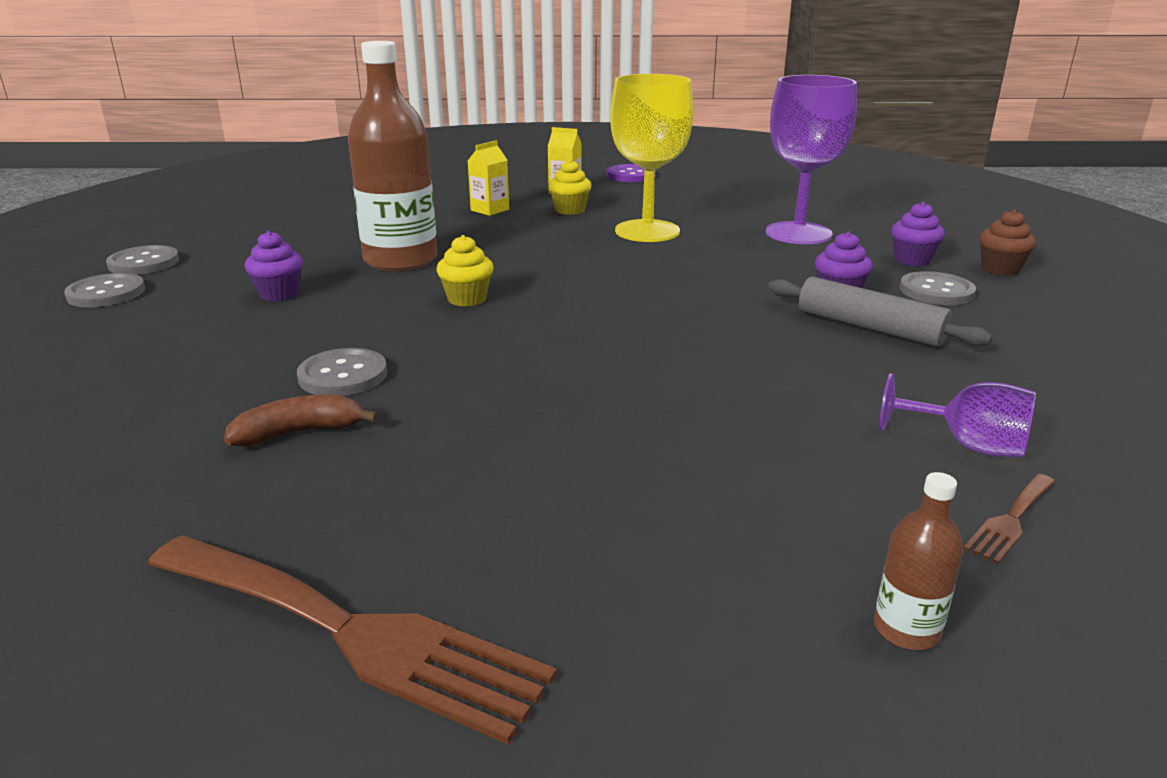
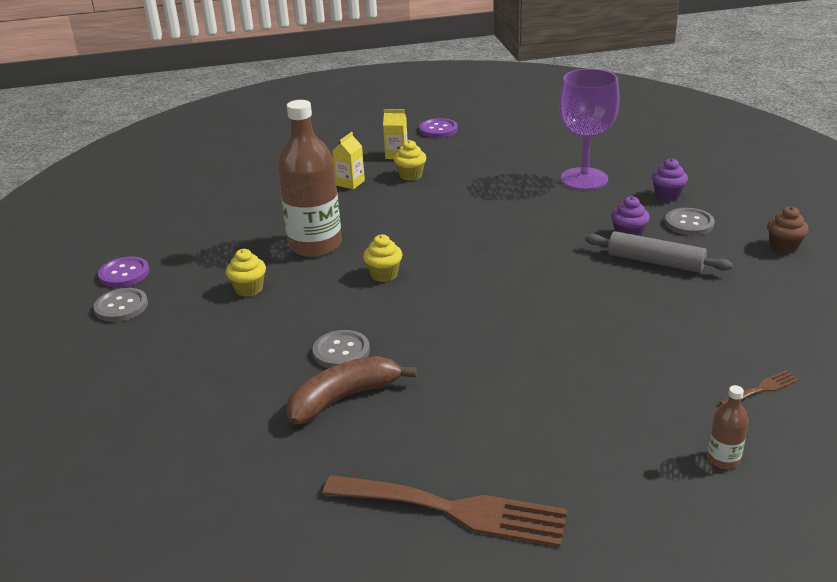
camera: 10 degrees left, 5 degrees up
grey button [106,245,179,275] -> purple button [98,256,150,288]
brown banana [224,394,379,447] -> brown banana [286,356,417,424], size x1.56
purple cupcake [244,231,303,302] -> yellow cupcake [226,249,266,297]
yellow goblet [610,74,693,242] -> none
purple goblet [880,373,1036,458] -> none
brown fork [963,474,1055,564] -> brown fork turned 150 degrees counterclockwise [719,370,800,405]
brown cupcake [979,210,1036,276] -> brown cupcake moved to [767,206,809,254]

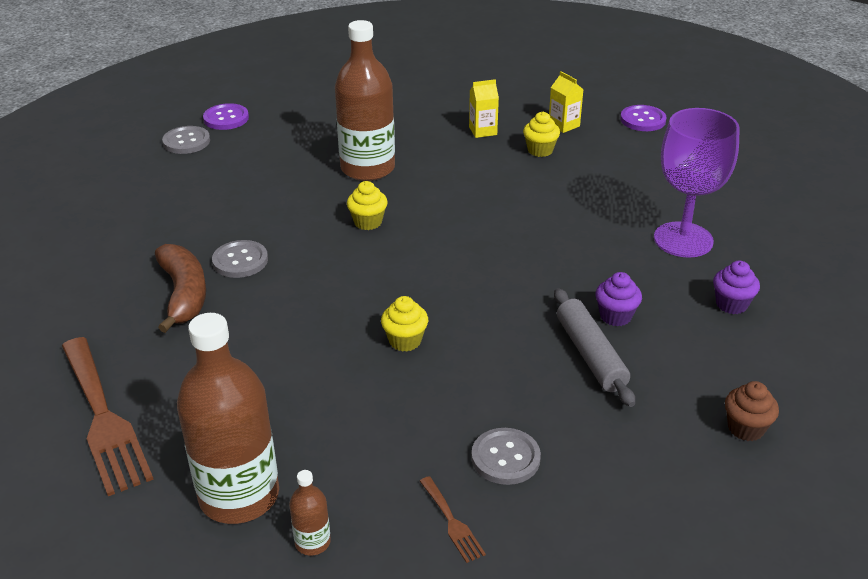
camera: 45 degrees right, 5 degrees up
yellow cupcake [226,249,266,297] -> yellow cupcake moved to [381,296,428,352]
brown banana [286,356,417,424] -> brown banana turned 60 degrees clockwise [155,244,206,333]
grey button [665,208,715,236] -> grey button moved to [471,428,541,485]
brown fork [719,370,800,405] -> brown fork turned 45 degrees clockwise [420,476,486,563]
none -> brown bottle [177,313,279,524]

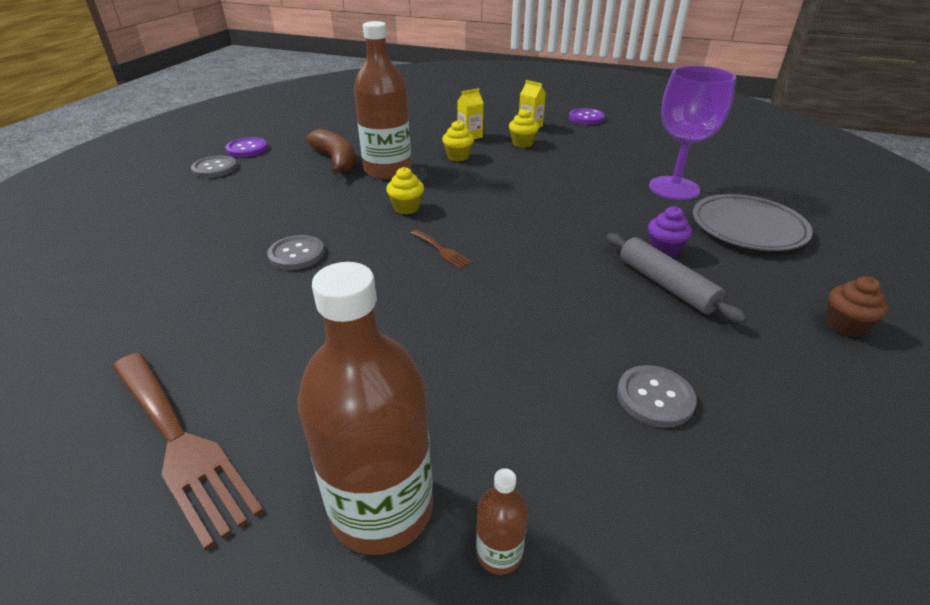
camera: 15 degrees left, 0 degrees up
brown banana [155,244,206,333] -> brown banana moved to [306,129,356,175]
yellow cupcake [381,296,428,352] -> yellow cupcake moved to [442,120,474,161]
brown fork [420,476,486,563] -> brown fork moved to [411,230,472,269]
purple cupcake [713,261,760,314] -> grey plate [693,194,813,251]

